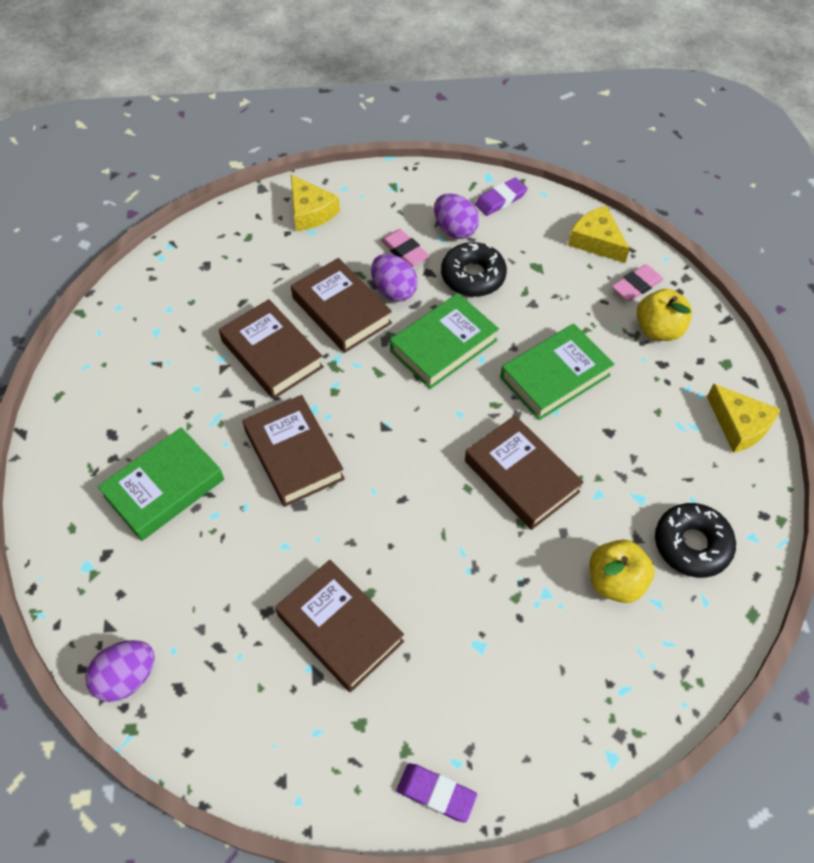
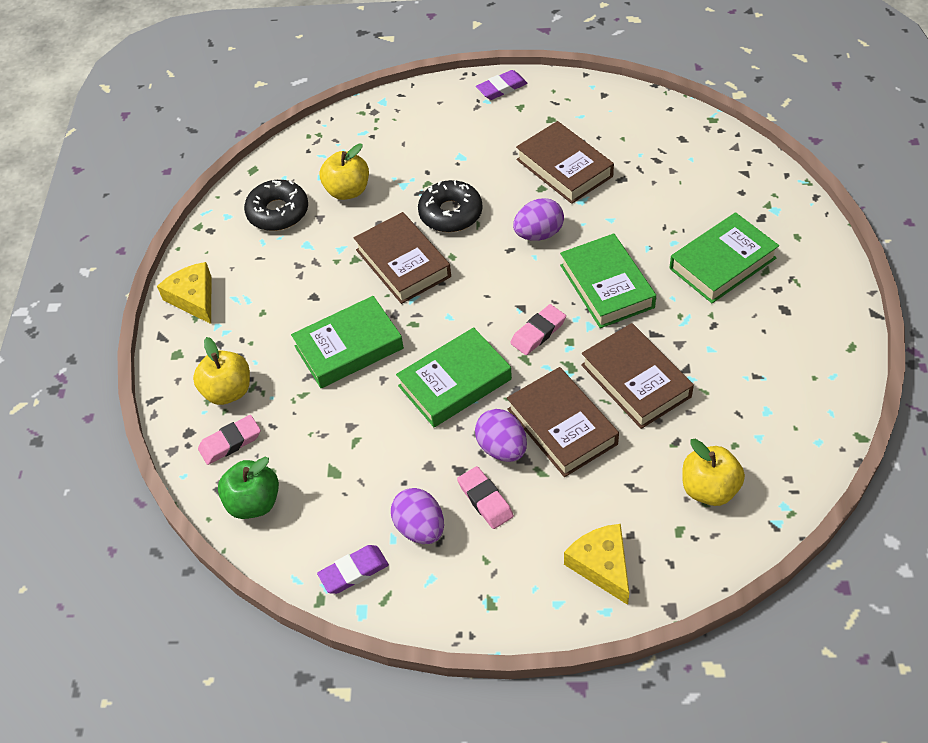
camera: 170 degrees left, 5 degrees down
purple egg [85,640,155,702] -> purple egg moved to [513,198,564,241]
brown book [242,395,345,507] -> green book [560,233,656,328]
purple eraser [396,763,477,823] -> purple eraser turned 60 degrees counterclockwise [476,70,527,100]
black donut [441,242,507,297] -> black donut moved to [418,180,483,232]
yellow cheese [568,206,630,263] -> green apple [218,457,279,519]
none -> pink eraser [510,304,566,355]
none -> yellow apple [682,439,745,506]

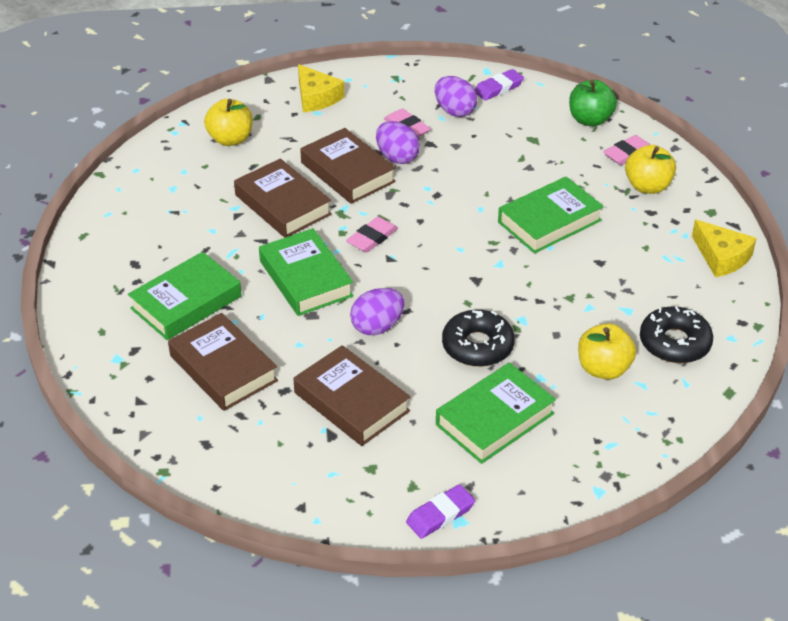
camera: 170 degrees right, 10 degrees down
brown book [354,212,451,304] -> brown book moved to [168,313,278,411]
green book [396,327,512,427] -> green book moved to [436,363,556,464]

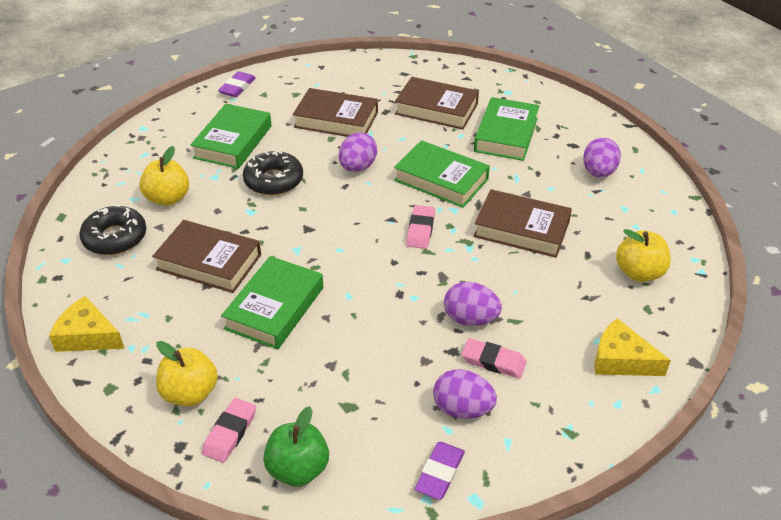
camera: 150 degrees right, 0 degrees up
brown book [300,128,396,204] -> brown book moved to [152,220,261,293]
none -> purple egg [583,138,621,178]

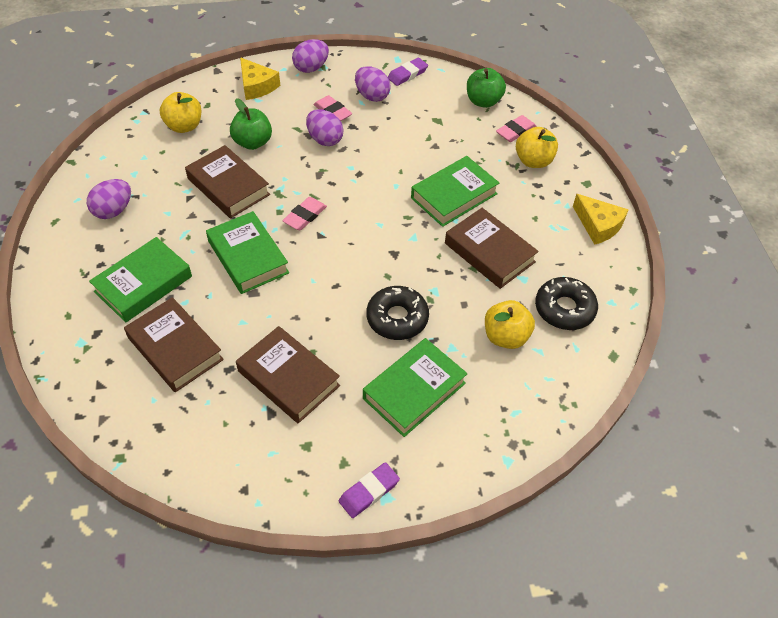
camera: 155 degrees left, 10 degrees up
purple egg [339,133,377,172] -> purple egg moved to [292,39,329,73]
none -> green apple [230,98,272,150]

